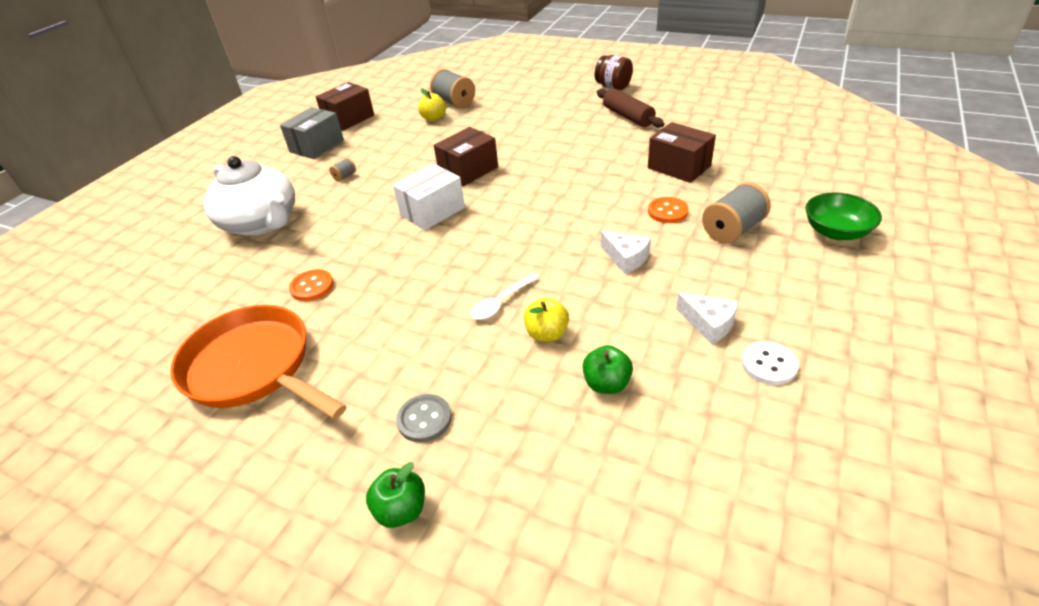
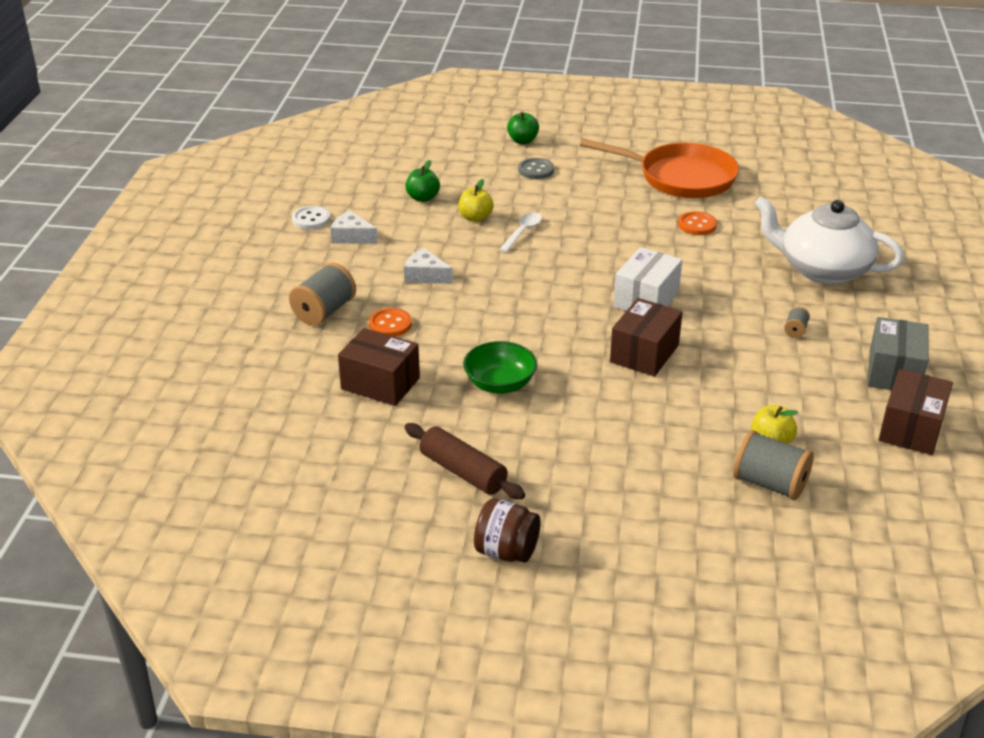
camera: 160 degrees right, 5 degrees down
green bowl [805,192,882,240] -> green bowl moved to [463,341,537,394]

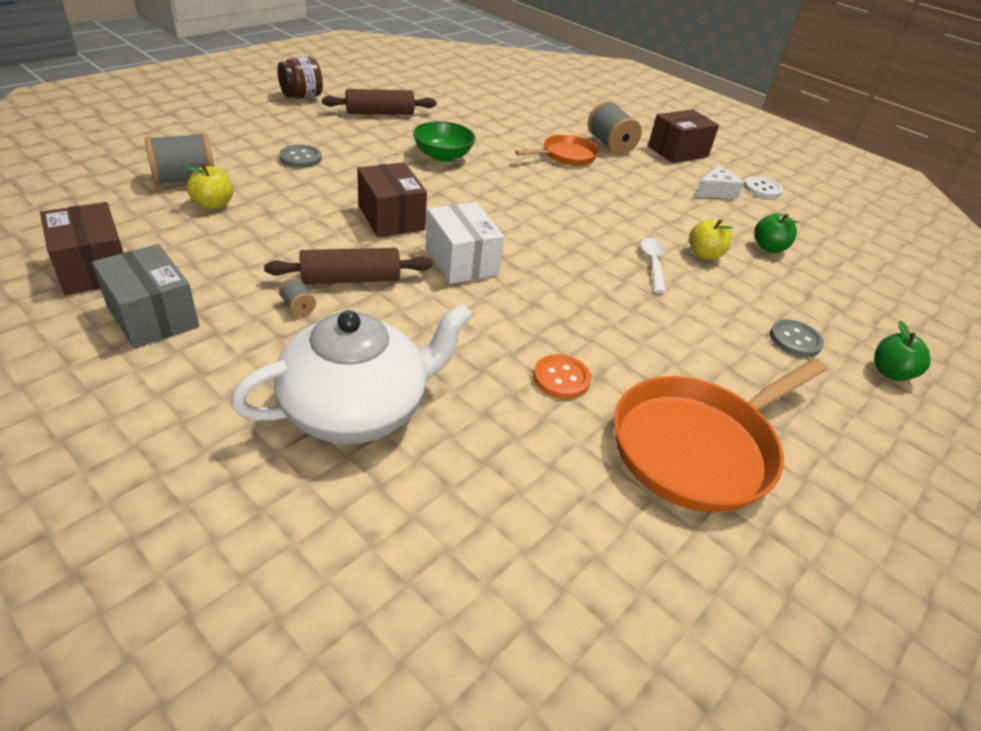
camera: 120 degrees right, 5 degrees up
brown box [338,328,420,406] -> brown box moved to [648,109,719,163]
orange button [369,308,412,337] -> orange pan [515,134,599,166]
white cheese [404,248,453,284] -> none
white spoon [499,212,542,253] -> white spoon turned 150 degrees counterclockwise [641,238,666,293]
none -> brown rolling pin [264,248,432,284]
none -> grey button [279,145,322,168]

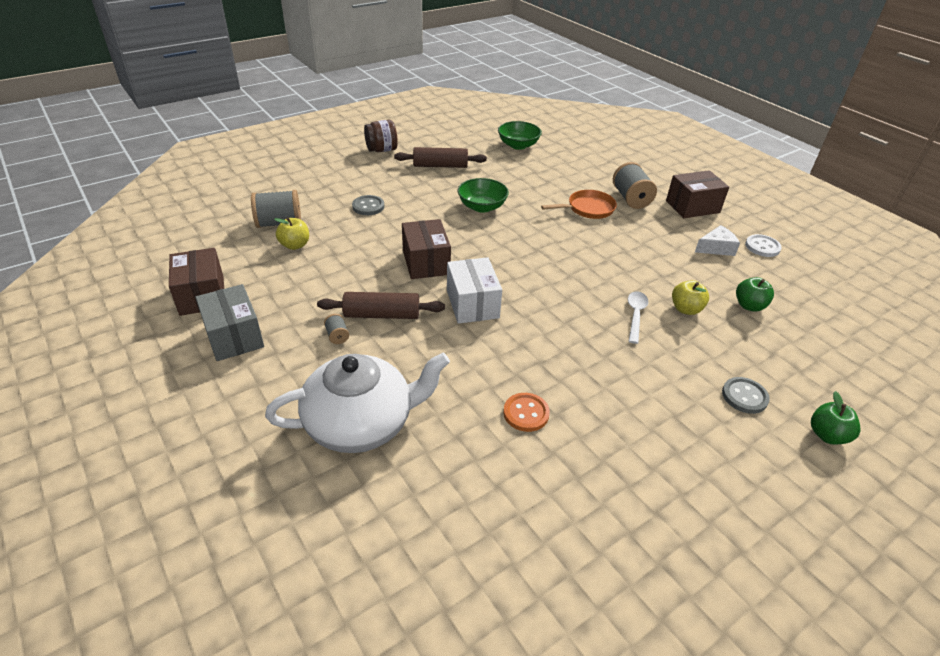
camera: 15 degrees right, 0 degrees up
orange pan [614,358,827,513] -> none
none -> green bowl [498,121,542,150]

